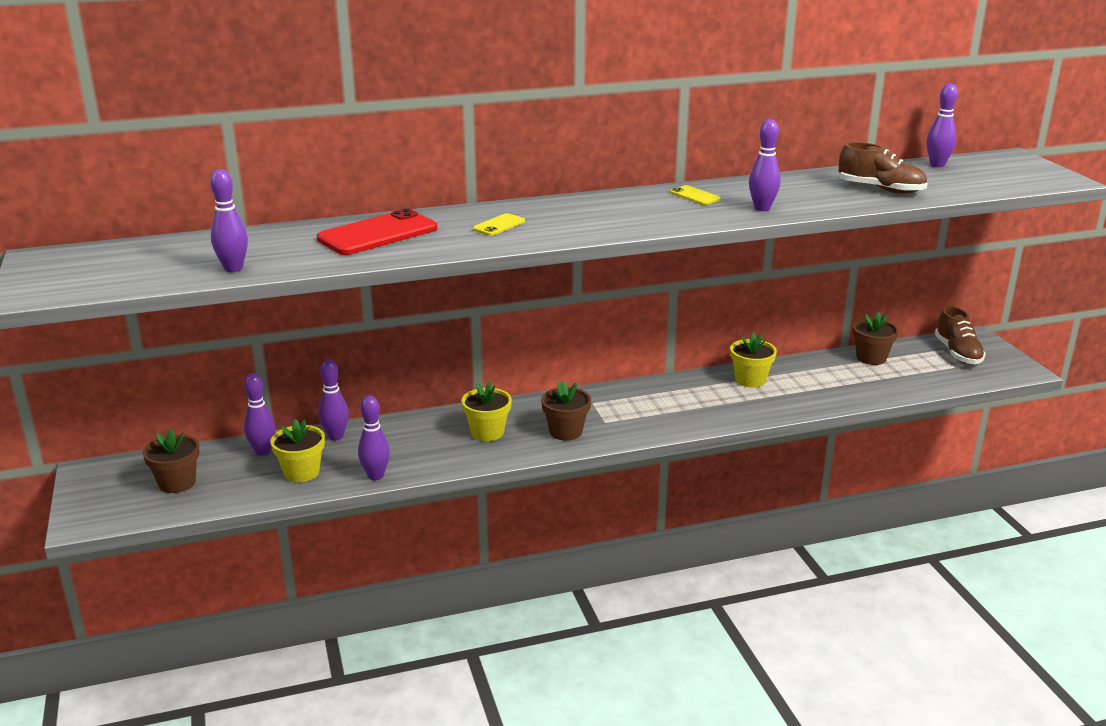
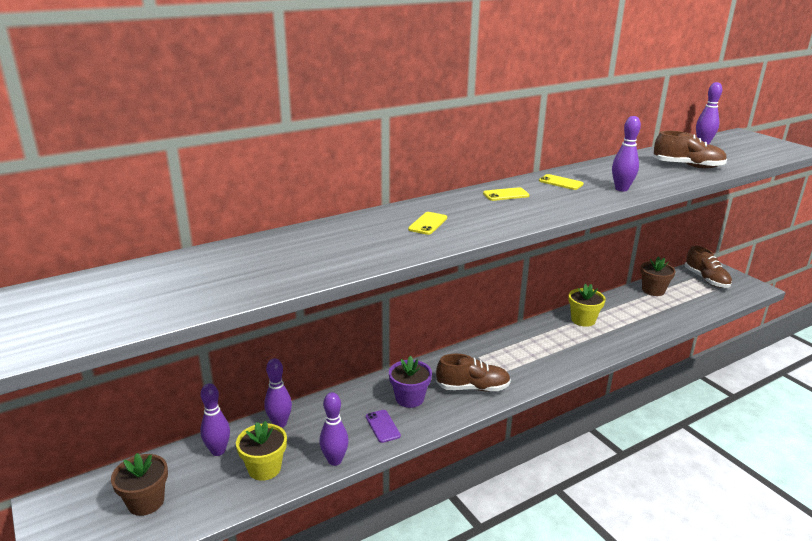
camera: 15 degrees left, 0 degrees up
purple bowling pin [210,169,248,272] -> none
red phone [317,209,437,255] -> none
yellow flower pot [461,381,512,441] -> purple flower pot [389,356,432,408]
brown flower pot [541,381,591,441] -> brown shoe [436,354,511,391]
none -> purple phone [366,410,401,443]
none -> yellow phone [483,187,529,201]

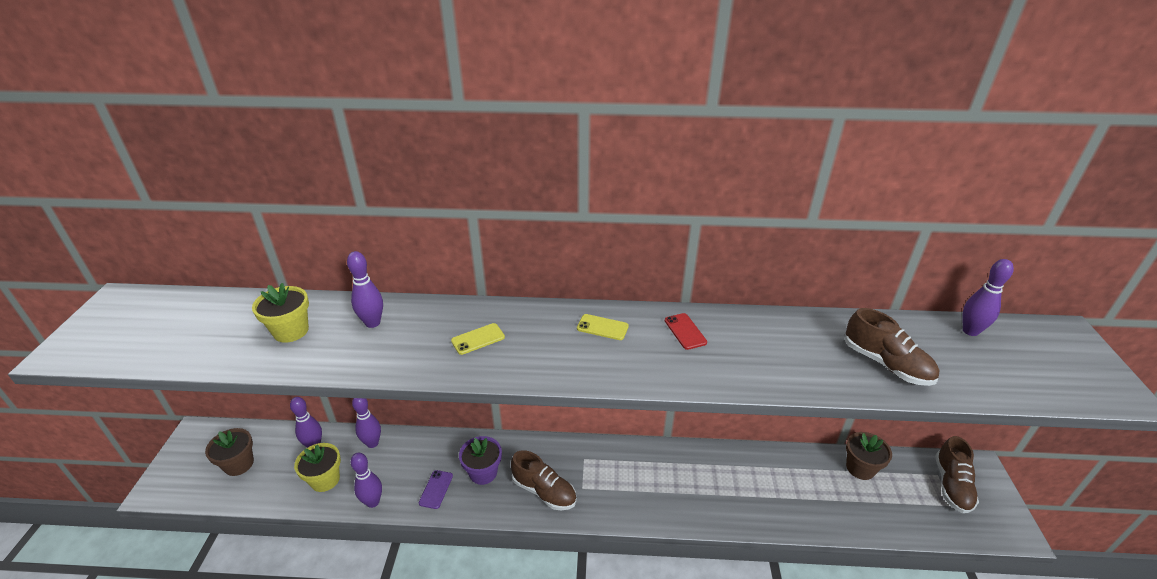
camera: 35 degrees right, 10 degrees up
yellow phone [539,174,584,190] -> red phone [665,313,707,350]
yellow flower pot [568,284,606,327] -> yellow flower pot moved to [252,283,309,343]
purple bowling pin [612,116,641,192] -> purple bowling pin moved to [347,251,383,328]

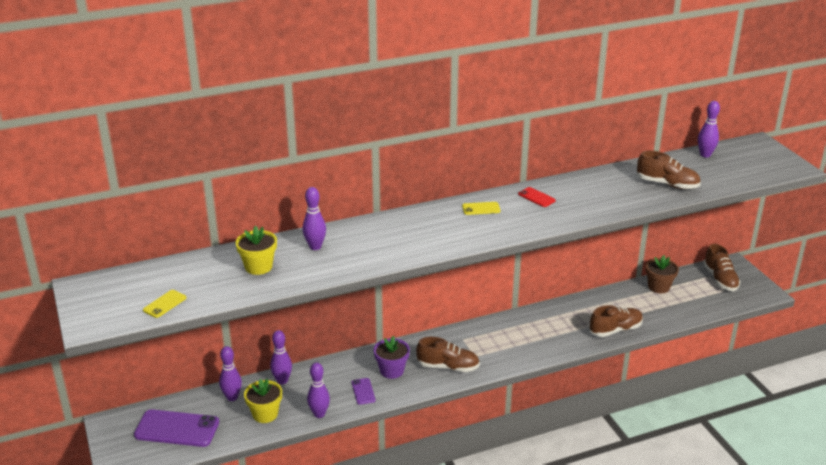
camera: 25 degrees left, 5 degrees down
brown flower pot [205,428,254,476] -> purple phone [134,409,219,447]
yellow phone [451,323,505,355] -> yellow phone moved to [143,290,186,318]
none -> brown shoe [589,305,643,337]

